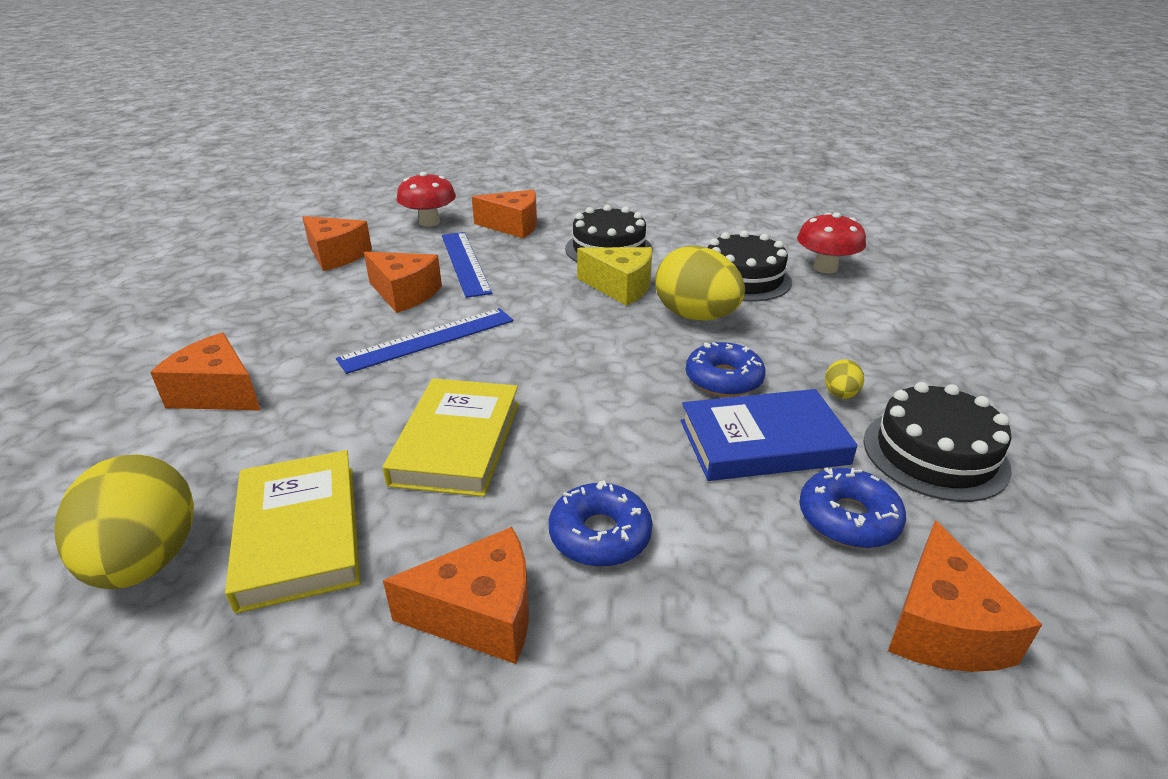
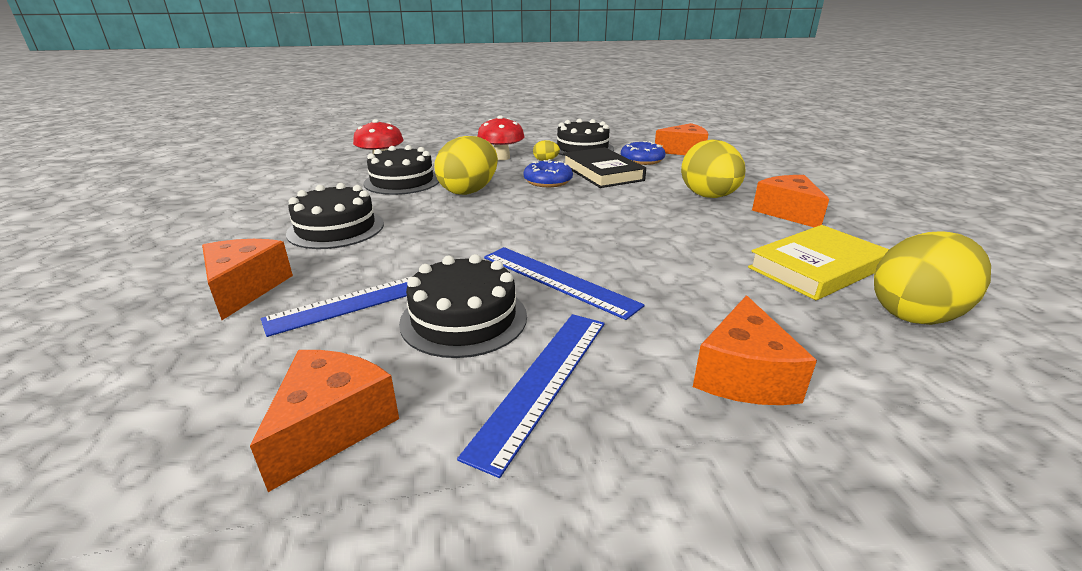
camera: 105 degrees left, 5 degrees down
orange cheese [364,252,442,313] -> black cake [399,254,527,358]
yellow book [383,378,519,497] -> none
red mushroom [397,172,456,227] -> red mushroom moved to [477,115,525,160]
blue donut [549,480,652,567] -> yellow egg [681,139,745,198]
yellow cheese [577,247,652,306] -> none
blue book [681,389,858,481] -> black book [563,147,646,188]
none -> blue ruler [457,314,605,478]

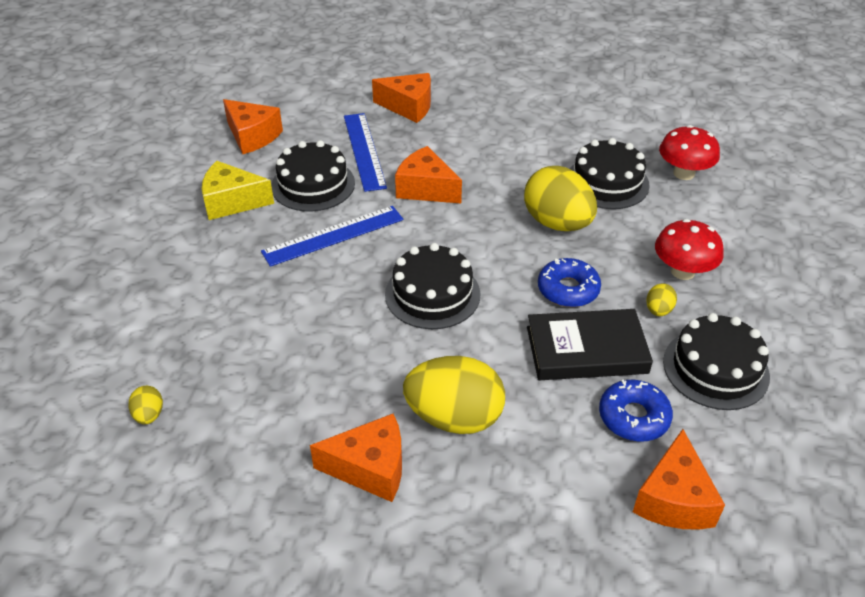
camera: 110 degrees right, 15 degrees up
black cake [286,183,384,249] -> black cake moved to [385,243,481,329]
blue ruler [457,314,605,478] -> yellow cheese [202,161,274,220]
orange cheese [693,295,817,405] -> orange cheese moved to [395,146,462,203]
yellow book [748,225,889,300] -> none
yellow egg [874,231,991,325] -> yellow egg [128,386,163,425], size x0.44

